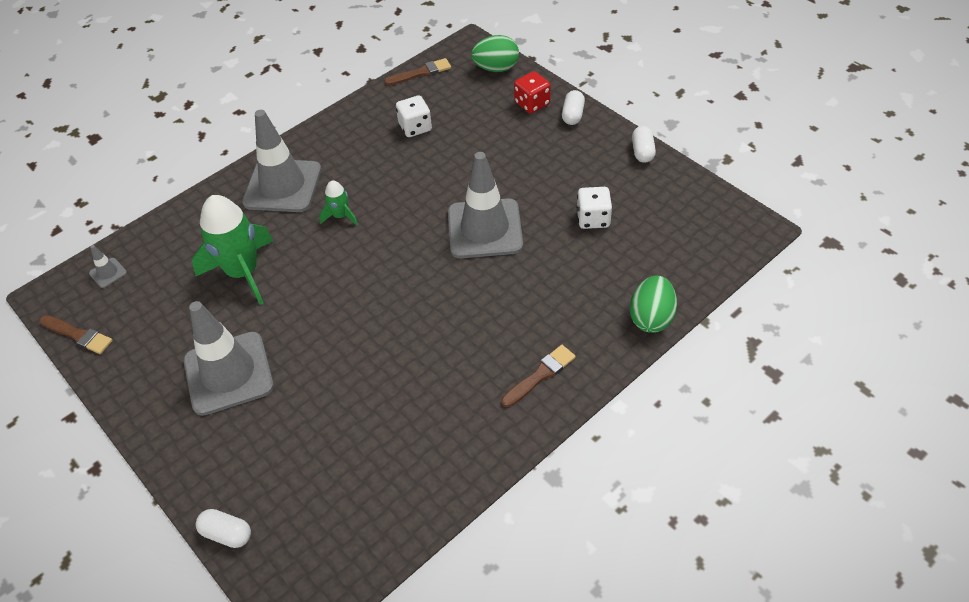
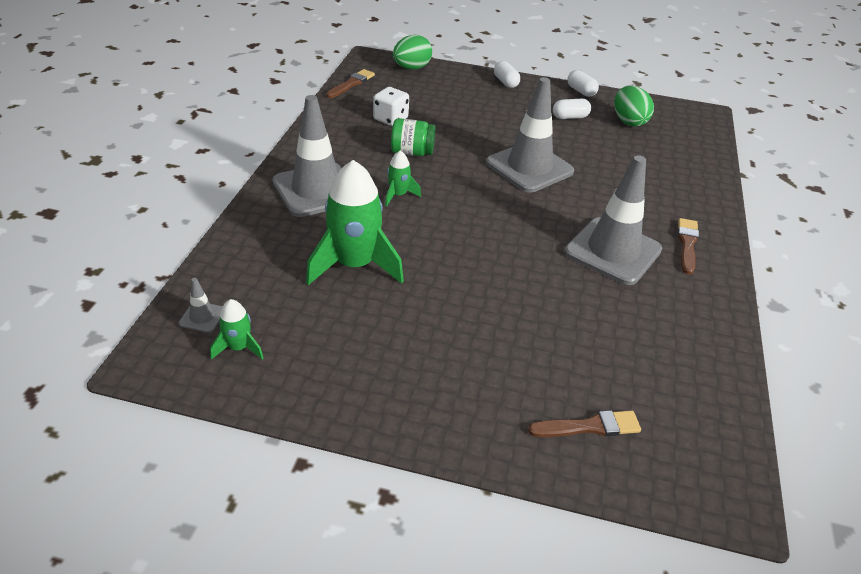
camera: 40 degrees left, 10 degrees down
brown brush [40,315,113,354] -> brown brush moved to [528,410,641,437]
grey traffic cone [184,301,274,416] -> grey traffic cone moved to [564,155,662,285]
white capsule [196,509,251,548] -> white capsule moved to [553,99,591,119]
red dice [514,71,551,114] -> none
white dice [577,187,612,229] -> none
green egg [630,276,677,333] -> green egg moved to [614,86,654,127]
none -> green rocket [210,299,263,360]
none -> green jar [391,118,436,156]

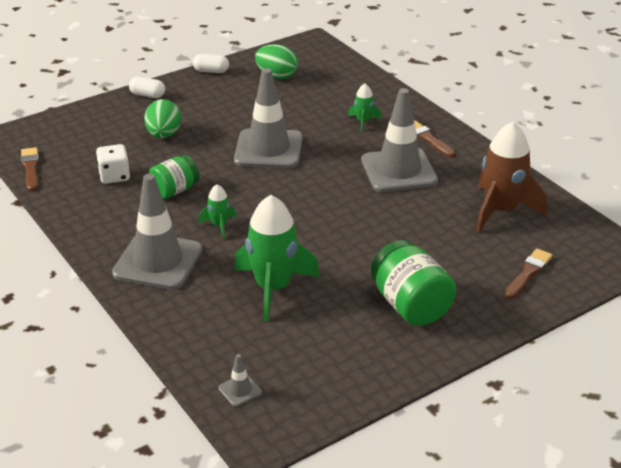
camera: 45 degrees left, 5 degrees down
green rocket [210,299,263,360] -> green rocket moved to [348,84,381,132]
green egg [393,35,432,69] -> green egg moved to [144,99,181,138]
white capsule [553,99,591,119] -> none
none -> green jar [371,240,456,326]
none -> brown rocket [476,122,547,233]

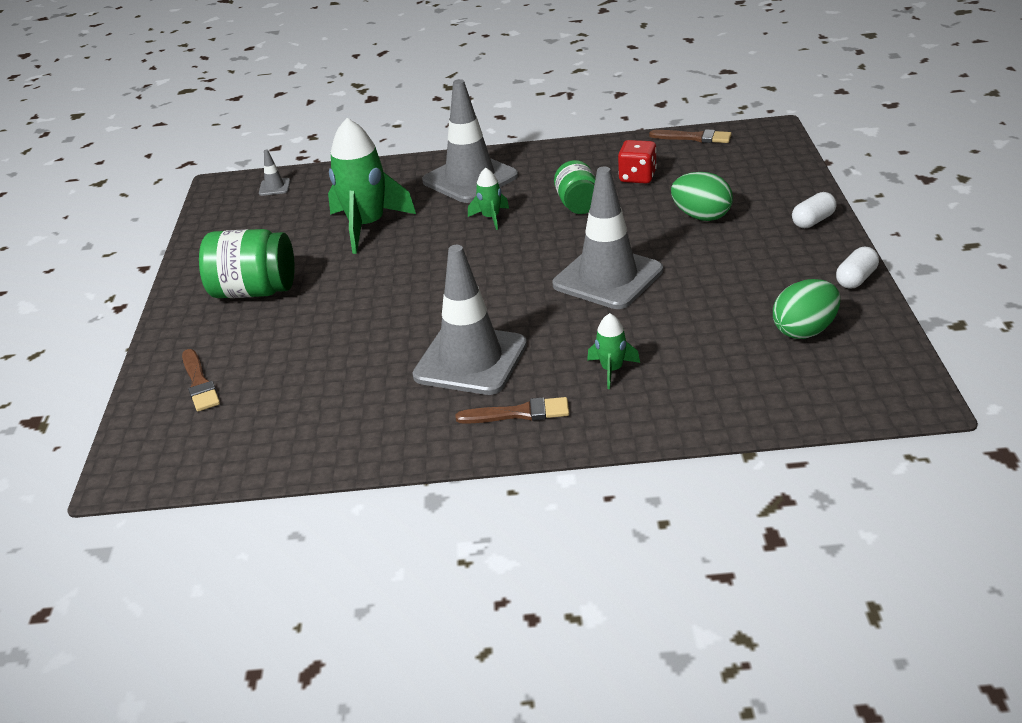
camera: 125 degrees right, 0 degrees up
white dice [96,144,130,184] -> red dice [618,140,657,184]
brown rocket [476,122,547,233] -> none

